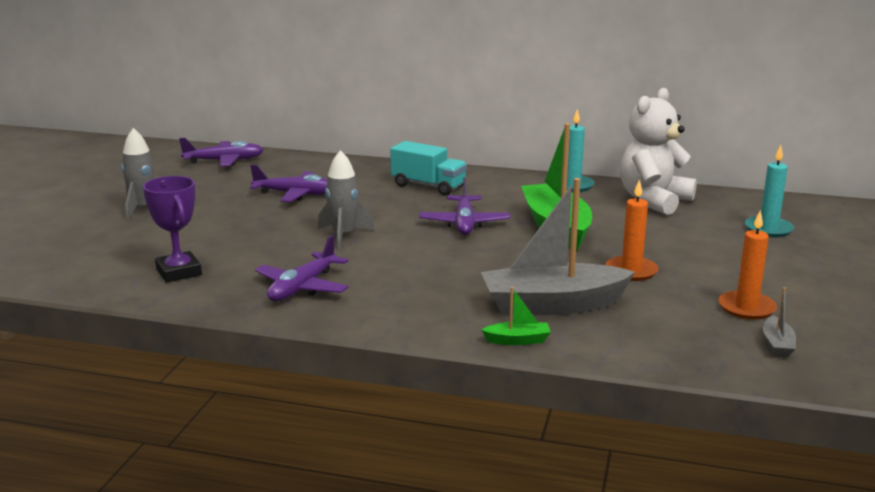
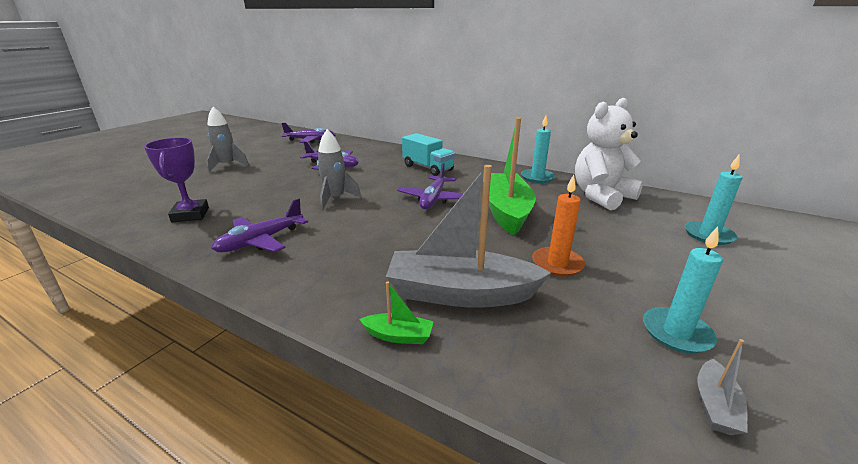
camera: 15 degrees right, 5 degrees up
orange candle [718,210,777,320] -> turquoise candle [643,226,723,354]

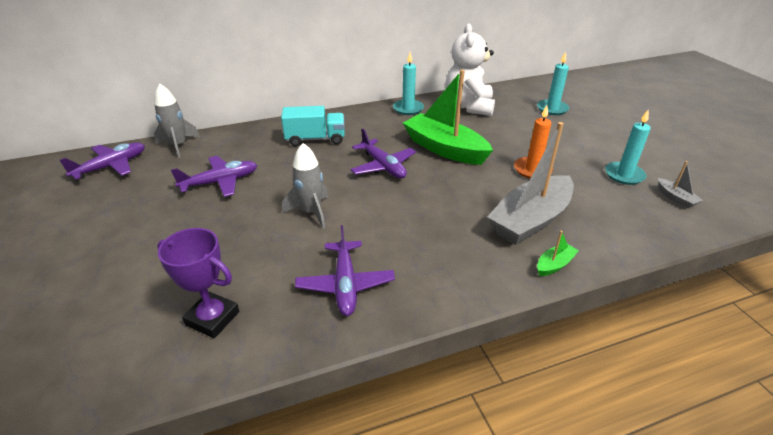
camera: 50 degrees left, 10 degrees up
grey rocket [206,107,249,172] -> grey rocket moved to [154,84,200,158]

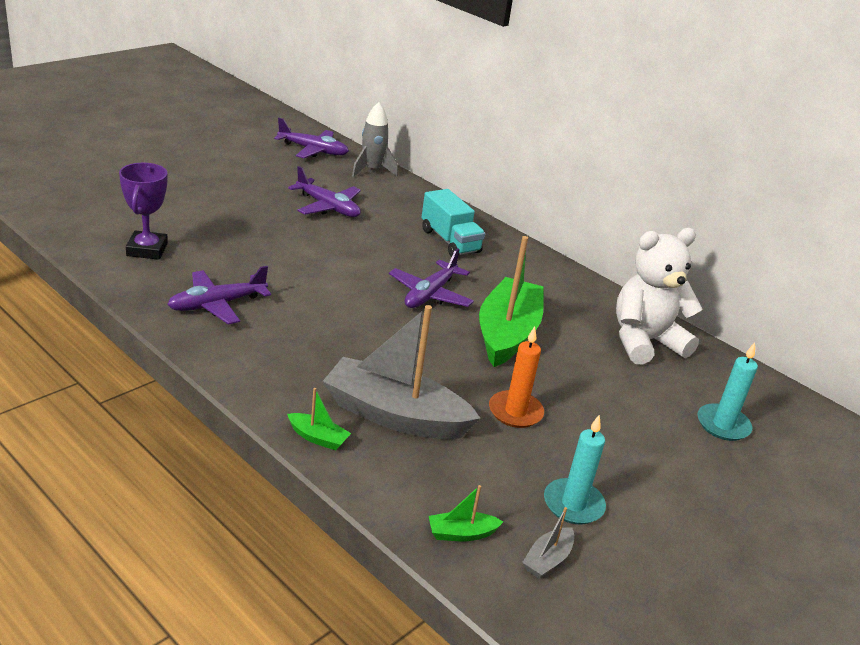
camera: 60 degrees right, 5 degrees down
grey rocket [282,143,329,229] -> none
turquoise candle [393,52,424,115] -> none
none -> green boat [429,485,503,541]

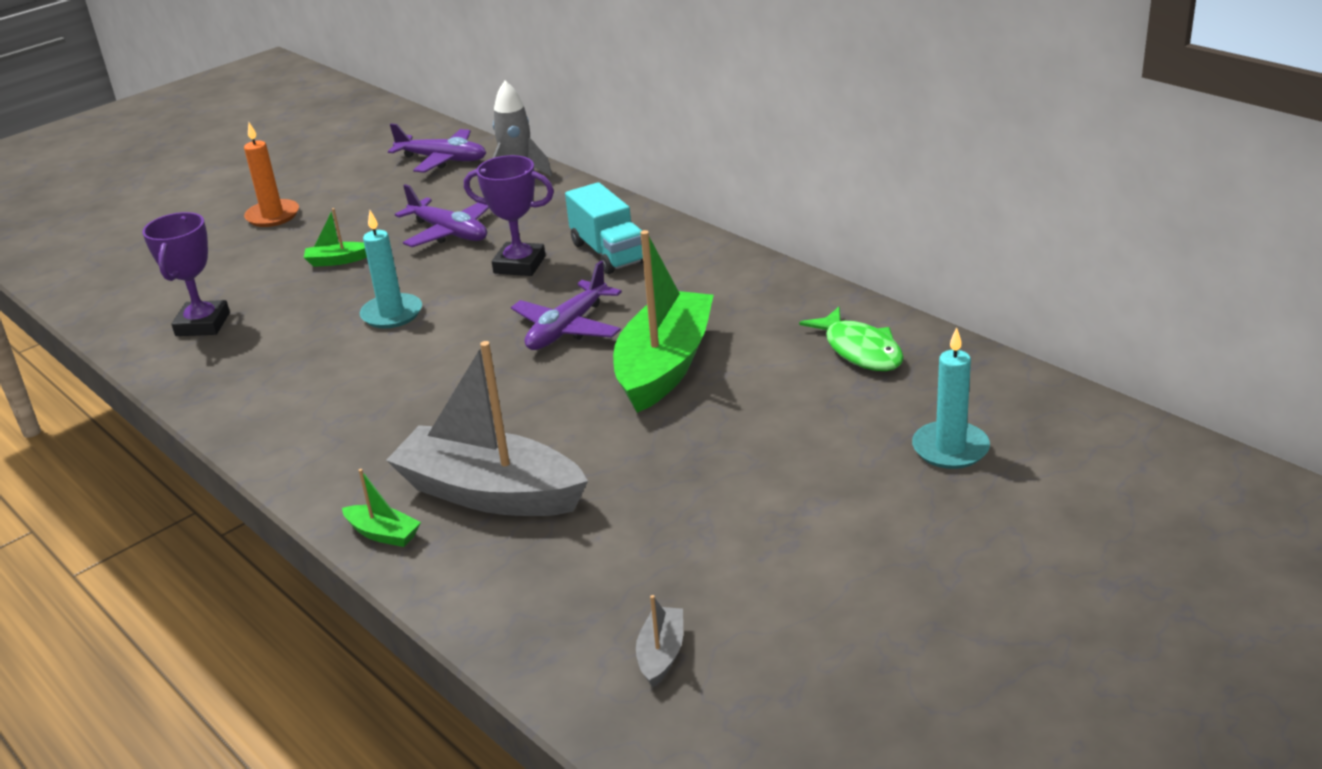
camera: 10 degrees right, 0 degrees up
purple plane [167,266,271,324] -> none
green boat [429,485,503,541] -> green boat moved to [304,208,367,267]
orange candle [489,326,544,428] -> orange candle moved to [244,122,299,227]
grey boat [522,507,574,579] -> grey boat turned 150 degrees clockwise [636,595,683,687]
turquoise candle [544,415,606,524] -> turquoise candle moved to [360,210,422,328]
white teddy bear [616,228,703,364] -> green fish [799,307,904,371]
none -> purple trophy [464,155,554,276]

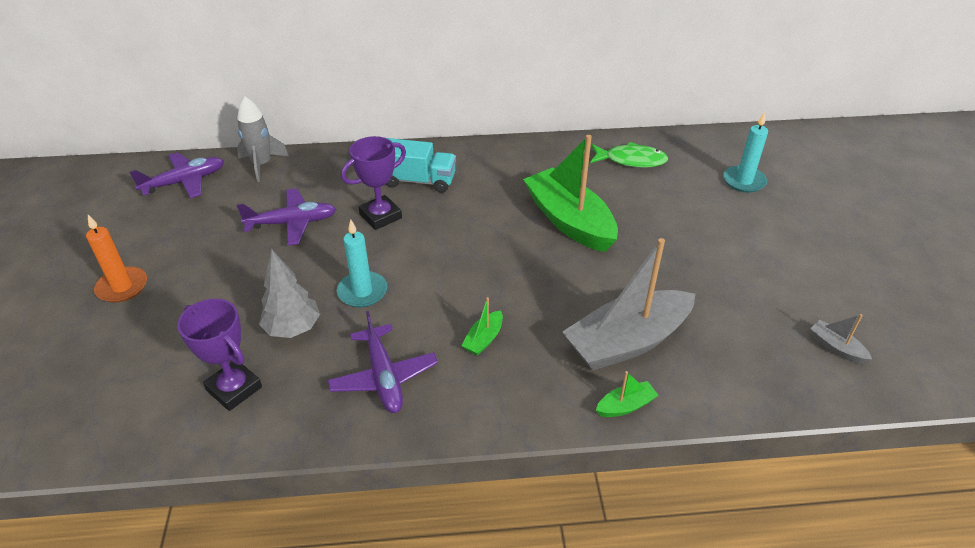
camera: 55 degrees left, 10 degrees up
green boat [304,208,367,267] -> green boat moved to [461,297,503,356]
purple plane [511,261,622,350] -> purple plane moved to [328,311,438,413]
none -> grey tree [259,249,320,338]

